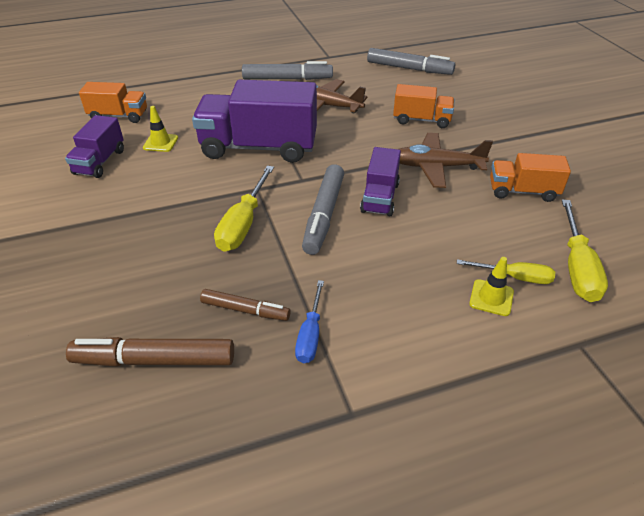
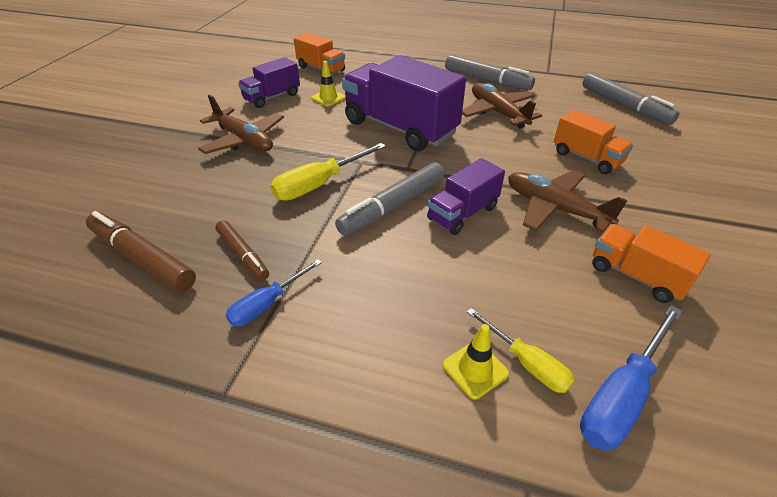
camera: 35 degrees right, 0 degrees up
yellow screwdriver [562,200,608,302] -> blue screwdriver [580,305,683,451]
none -> brown plane [198,94,284,154]

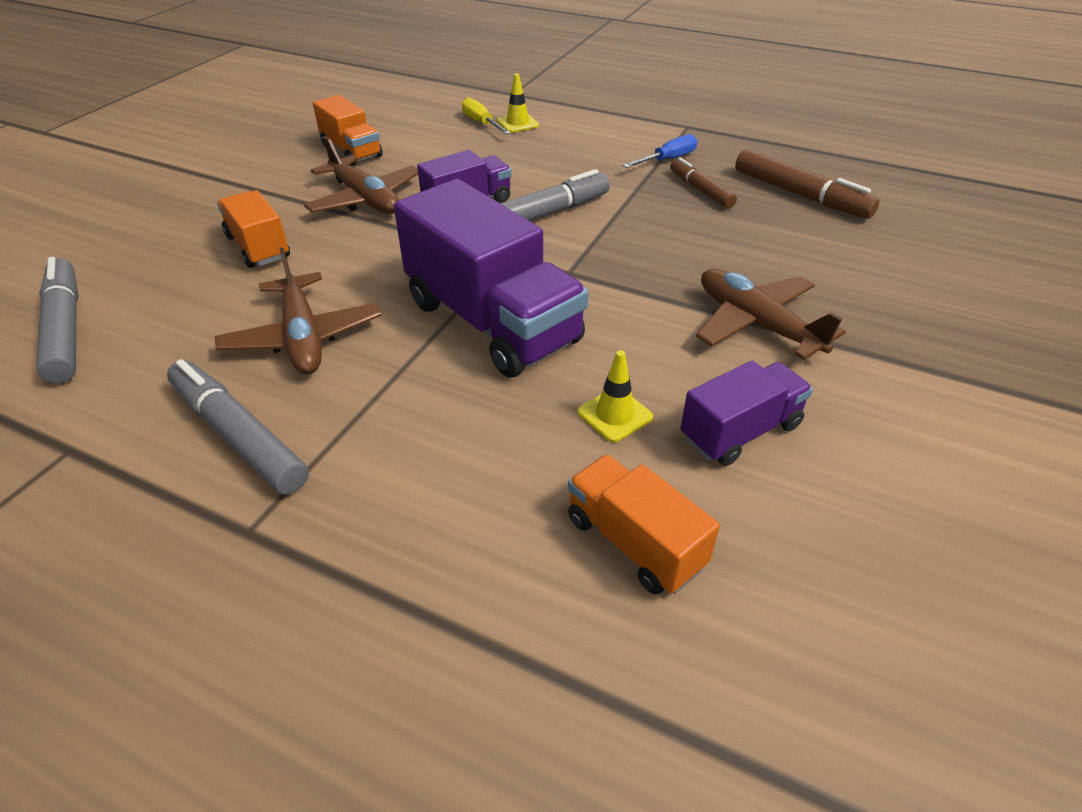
camera: 170 degrees left, 0 degrees up
yellow screwdriver [270,143,386,201] -> none
blue screwdriver [580,305,683,451] -> none

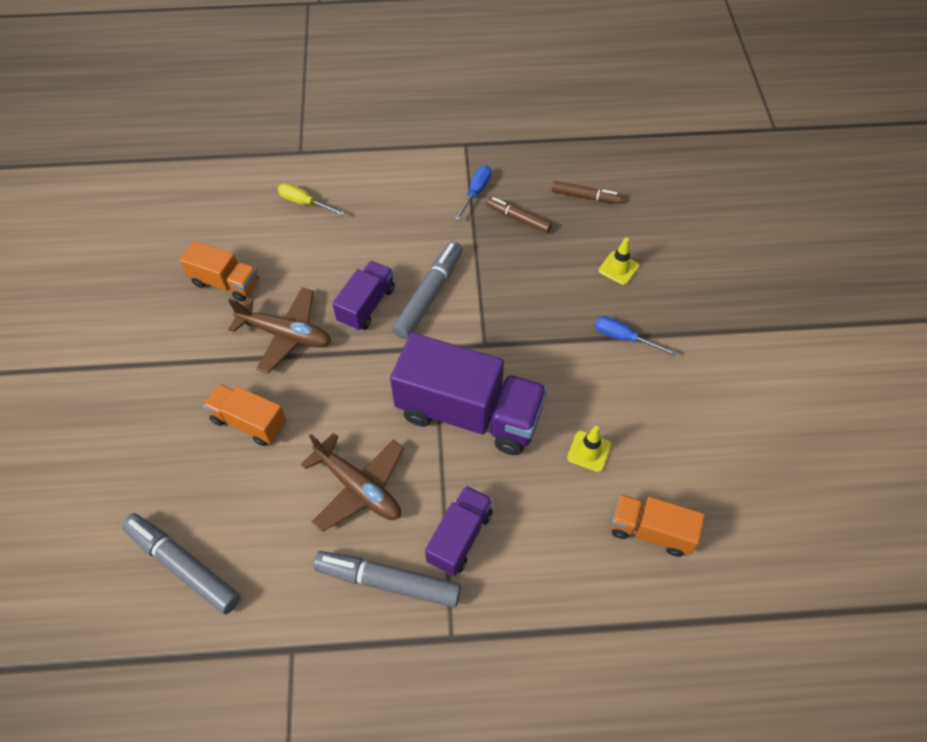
camera: 30 degrees left, 15 degrees up
yellow traffic cone [497,73,539,133] -> yellow traffic cone moved to [599,237,639,285]
purple truck [681,361,813,466] -> purple truck moved to [425,486,493,576]
brown plane [696,269,846,360] -> blue screwdriver [595,316,677,356]
brown marker [735,149,879,219] -> brown marker [552,181,622,204], size x0.62

